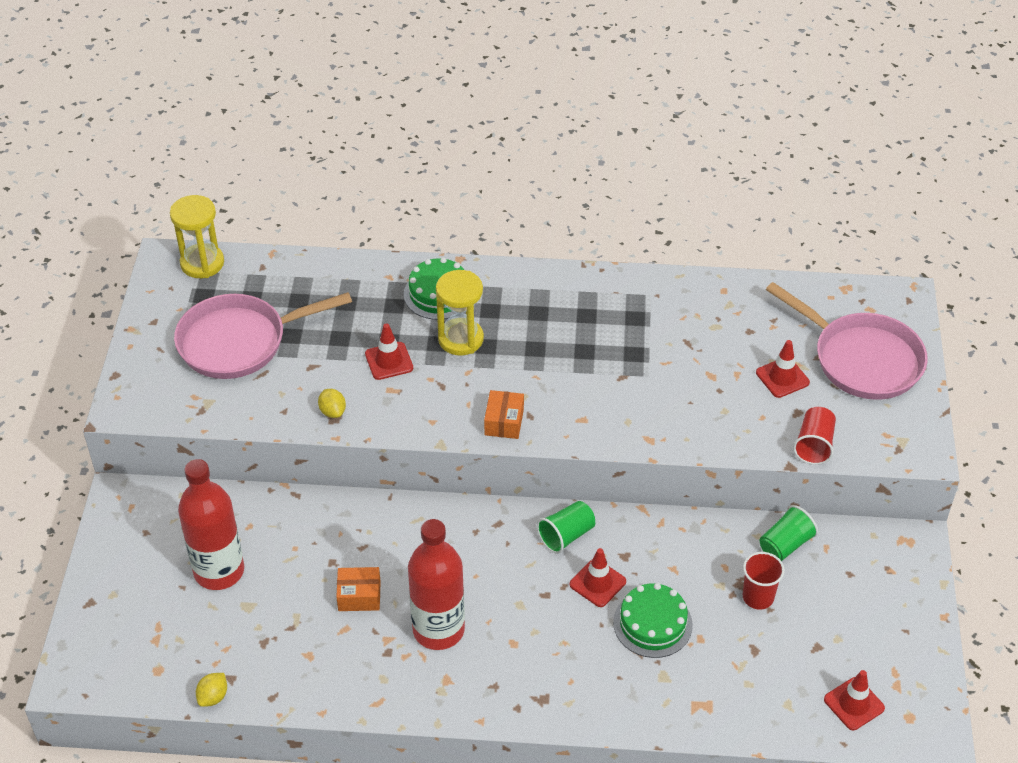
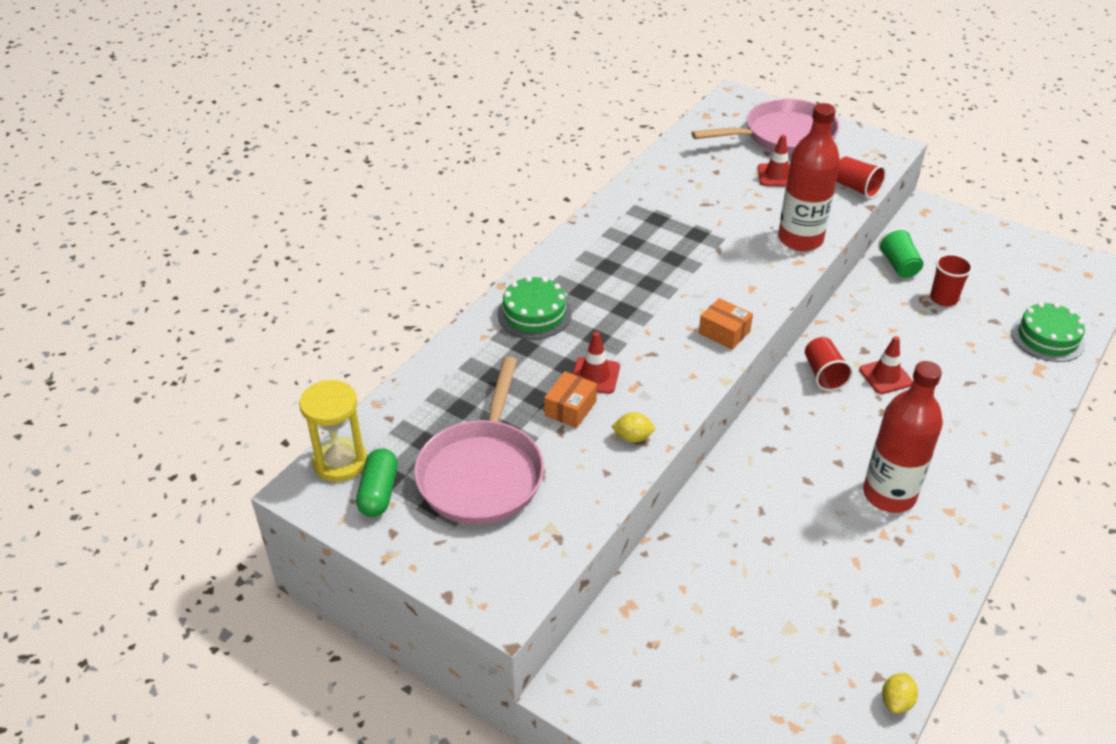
camera: 60 degrees left, 5 degrees down
red bottle [178,459,244,590] -> red bottle moved to [778,103,840,251]
yellow lemon [196,673,227,707] -> yellow lemon turned 60 degrees clockwise [882,673,918,713]
orange box [336,567,381,611] -> orange box moved to [544,371,597,428]
yellow hourglass [436,270,484,356] -> none
green cup [537,501,595,554] -> red cup [805,337,853,391]
green cake [613,583,693,658] -> green cake moved to [1012,302,1085,362]
red traffic cone [824,670,885,730] -> none
none -> green capsule [356,448,398,517]

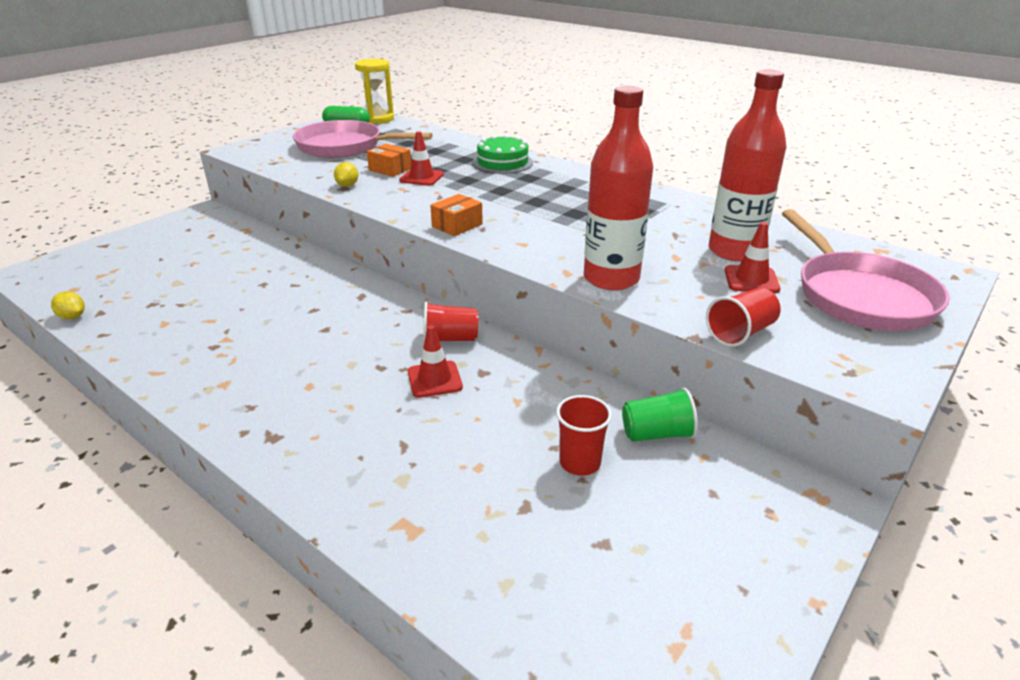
camera: 95 degrees right, 10 degrees down
red bottle [863,361,943,513] -> red bottle moved to [709,70,786,262]
green cake [1012,302,1085,362] -> none

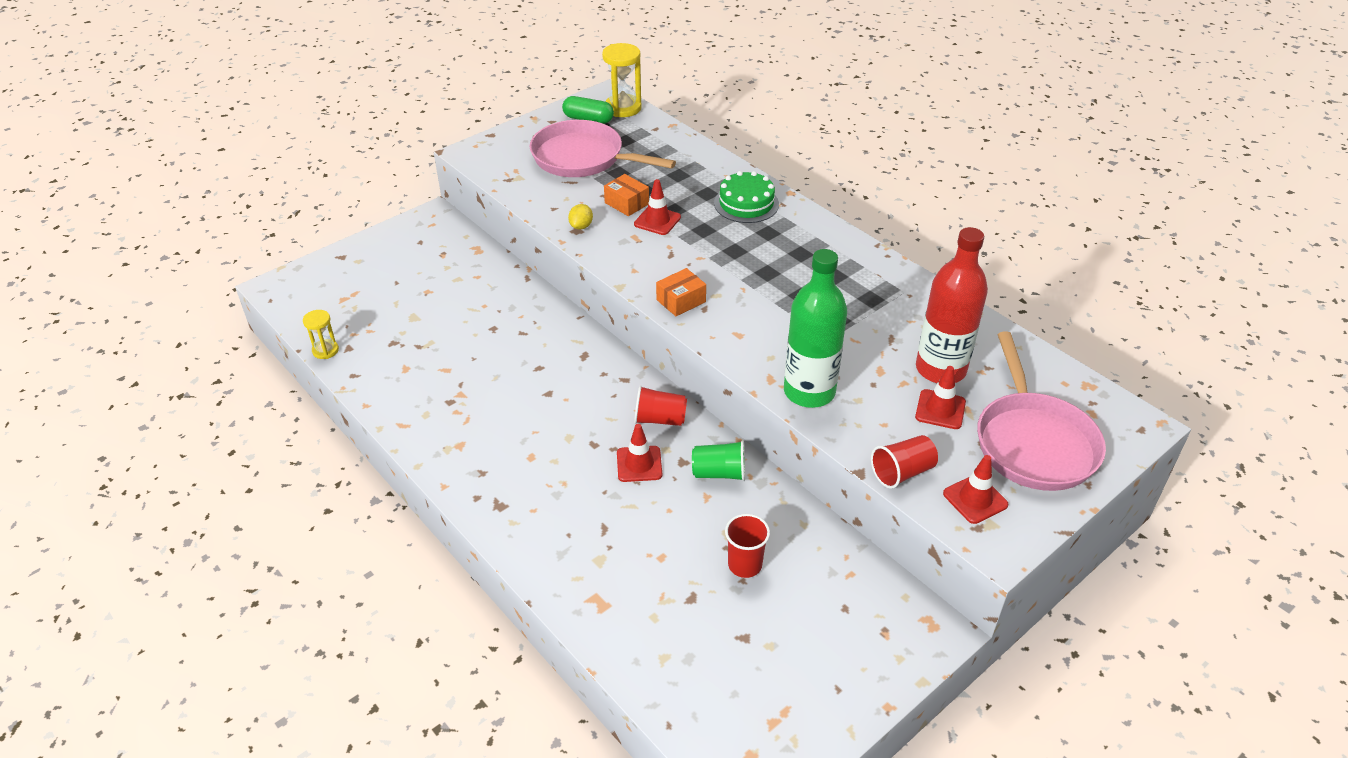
camera: 10 degrees right, 10 degrees up
yellow lemon [51,291,85,319] -> yellow hourglass [303,310,339,359]
red bottle [584,86,653,291] -> green bottle [784,249,847,408]
green cup [622,388,698,442] -> green cup moved to [692,440,745,481]
none -> red traffic cone [943,455,1008,524]

